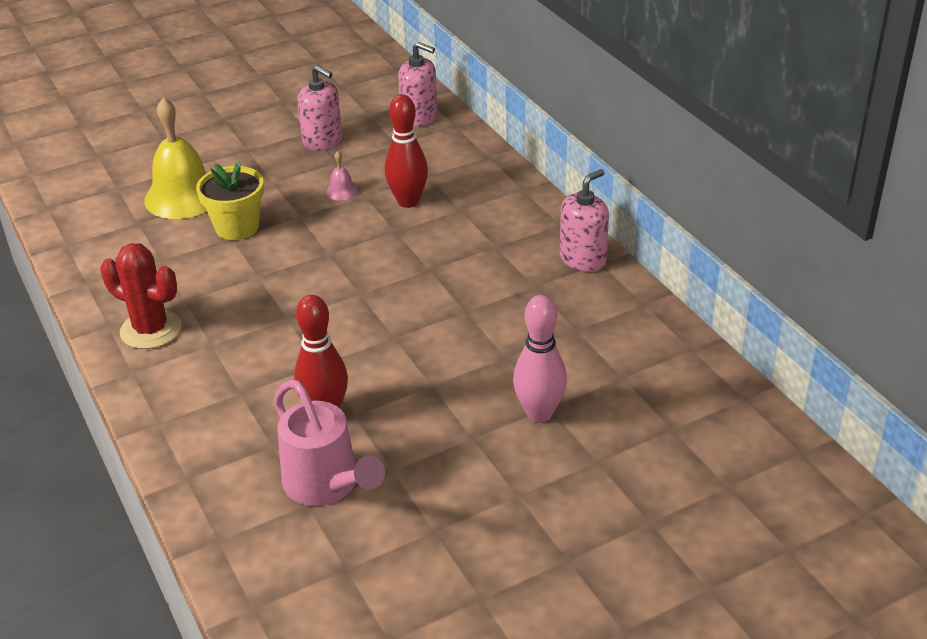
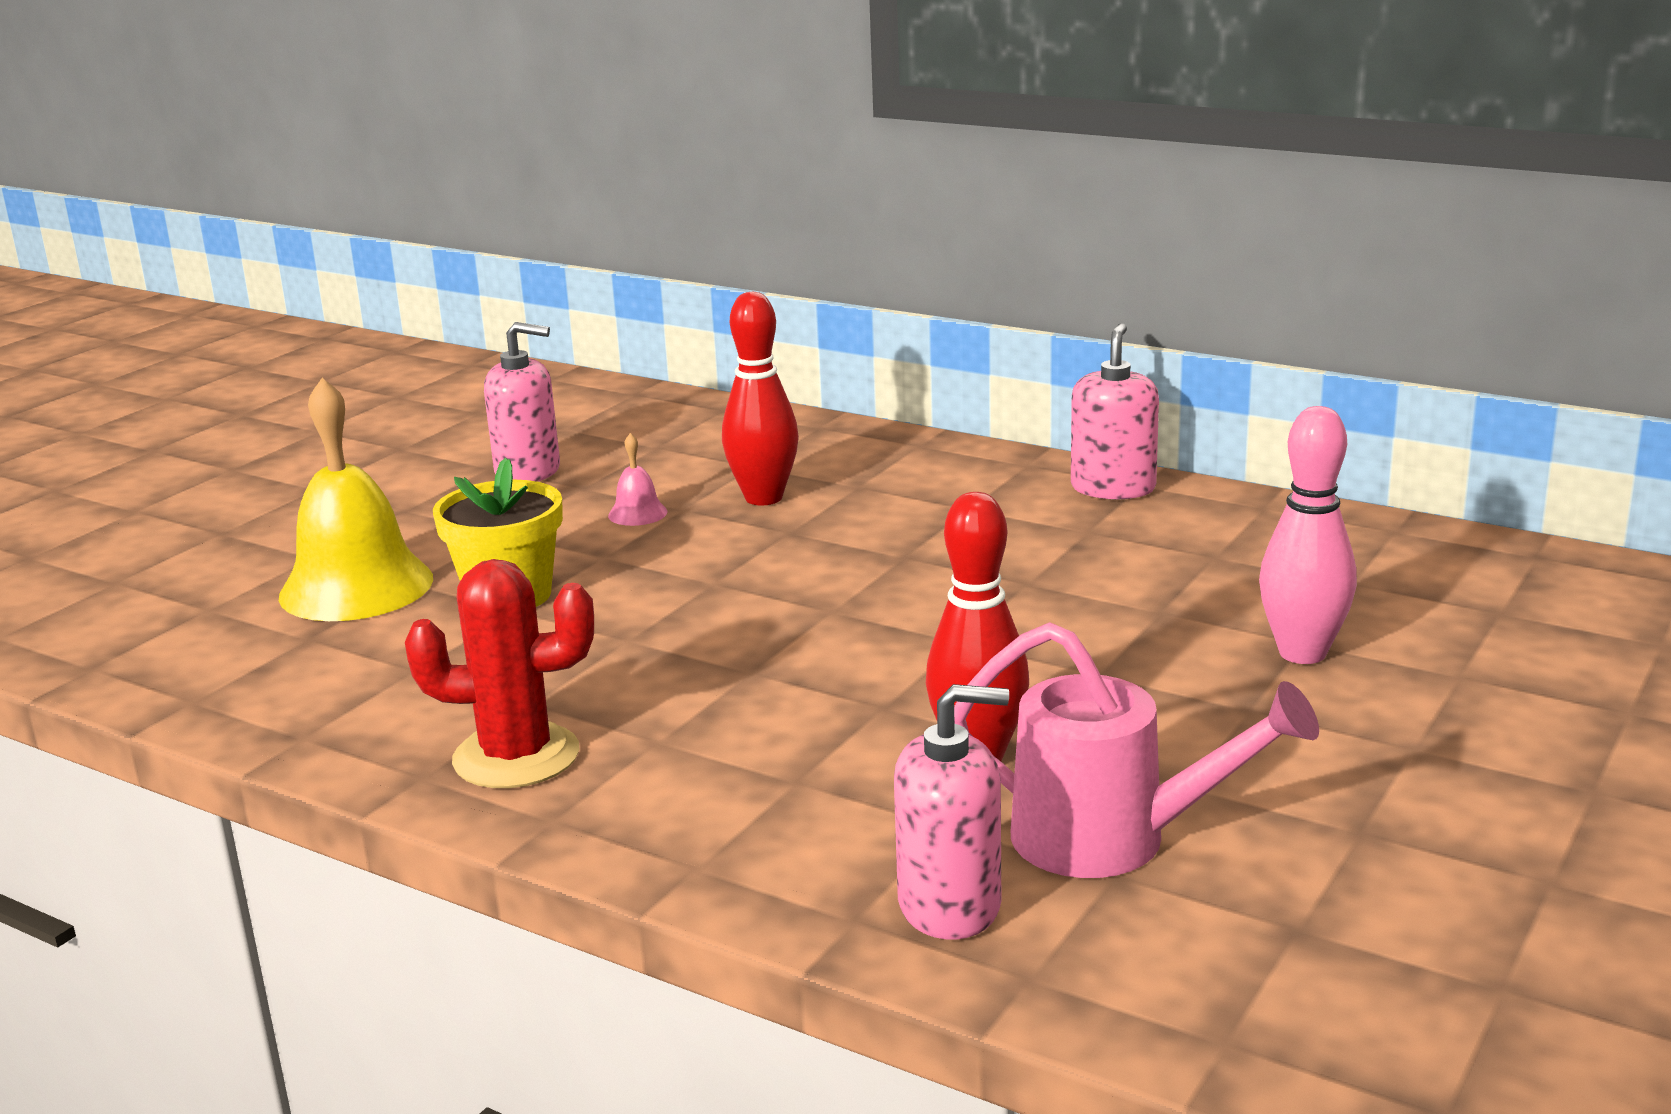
camera: 30 degrees left, 15 degrees down
pink soap dispenser [398,42,438,127] -> pink soap dispenser moved to [894,684,1009,940]

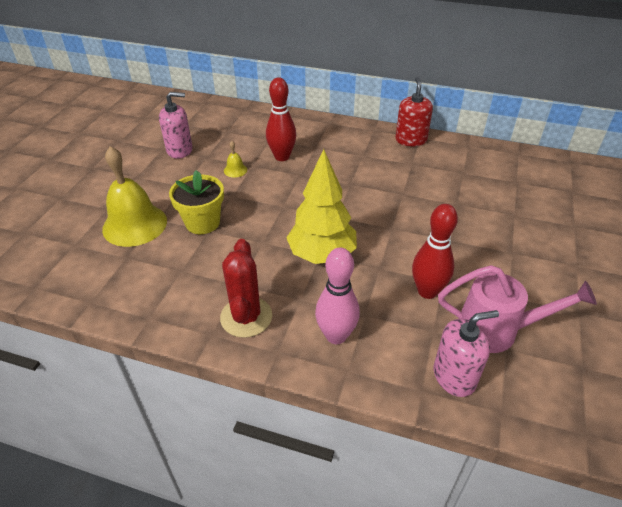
camera: 15 degrees left, 20 degrees up
red cactus [405,559,594,788] -> red cactus turned 75 degrees counterclockwise [220,239,272,338]
pink bell [608,433,668,526] -> yellow bell [224,141,247,177]
pink soap dispenser [1071,323,1159,500] -> red soap dispenser [395,77,433,146]
pink bowling pin [1259,406,1357,664] -> pink bowling pin moved to [315,248,360,344]
none -> yellow tree [286,149,357,264]

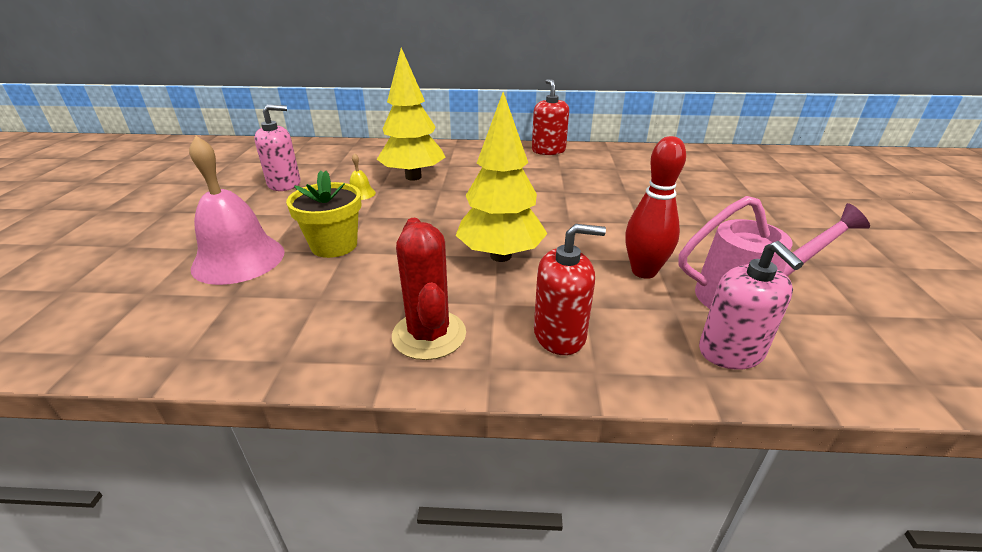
camera: 15 degrees left, 10 degrees down
yellow bell [102,146,167,247] -> pink bell [189,136,285,285]
red bowling pin [266,77,296,161] -> yellow tree [377,48,445,181]
pink bowling pin [315,248,360,344] -> red soap dispenser [534,224,606,355]
pink soap dispenser [434,310,499,397] -> pink soap dispenser turned 105 degrees clockwise [699,241,803,370]

